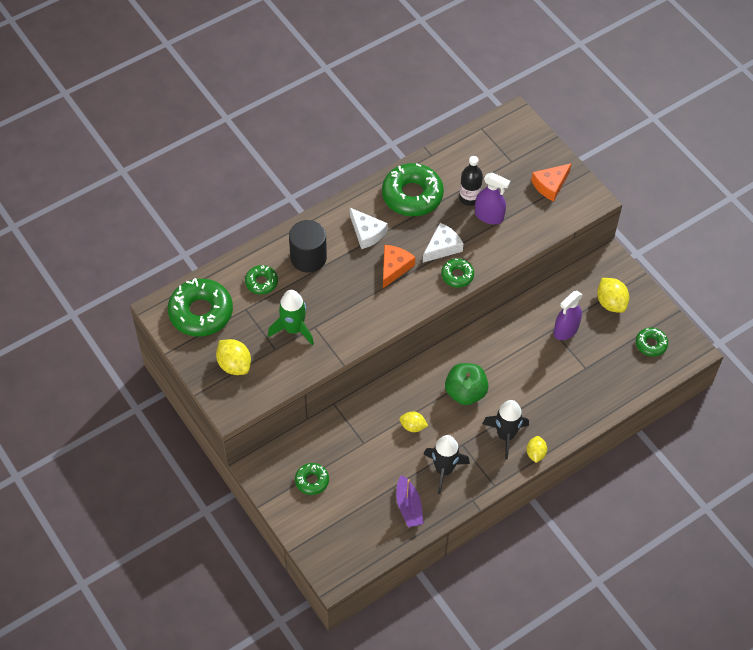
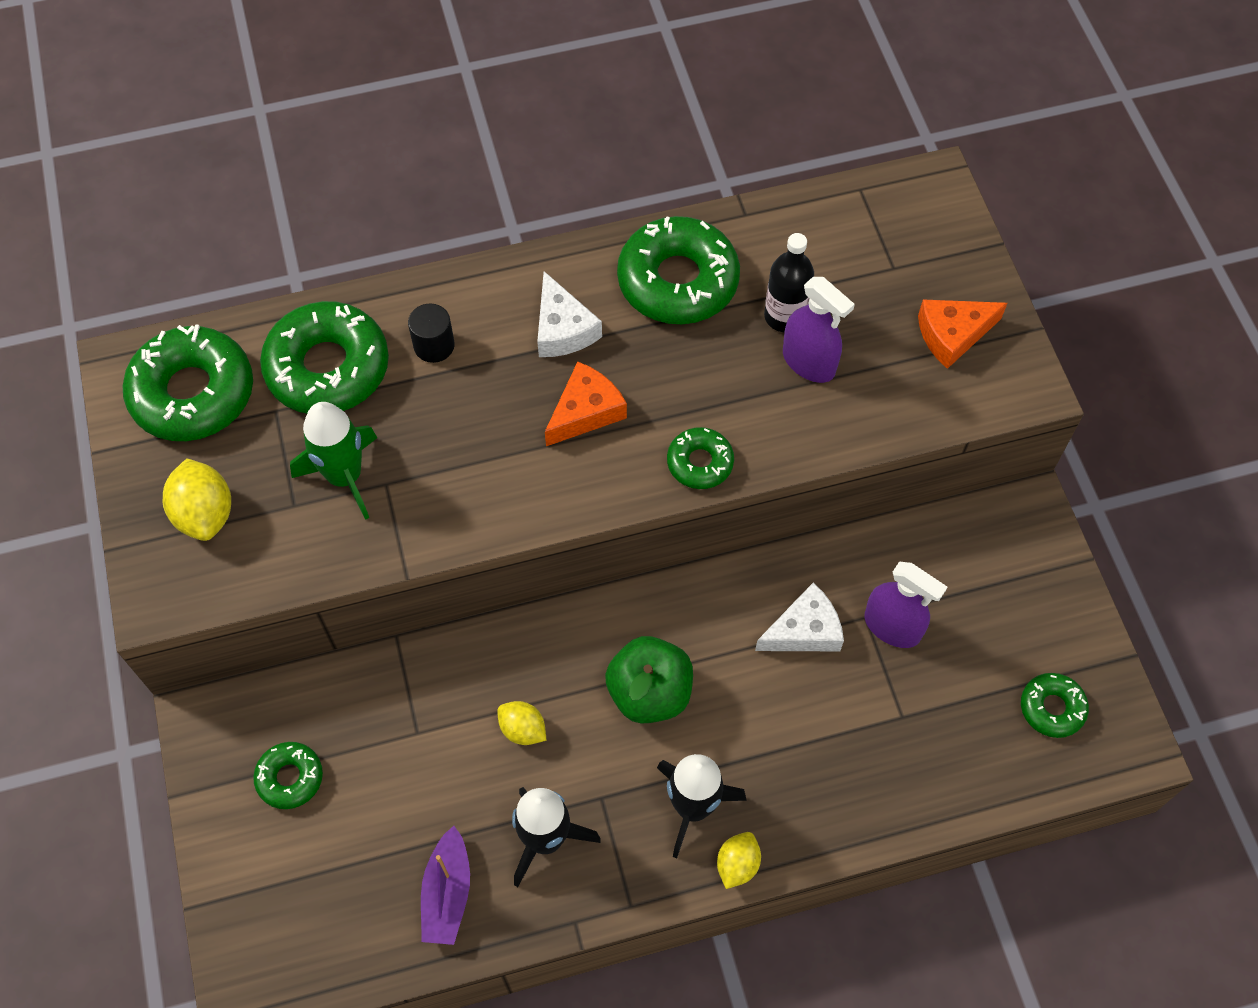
camera: 20 degrees right, 5 degrees up
green donut [245,265,278,294] -> green donut [260,301,389,414], size x1.93
black cylinder [289,220,327,273] -> black cylinder [408,303,455,363], size x0.57
white cheese [423,223,464,263] -> white cheese moved to [755,583,844,651]
purple spray bottle [554,291,582,340] -> purple spray bottle turned 120 degrees counterclockwise [865,561,947,648]
yellow lemon [597,278,629,313] -> none

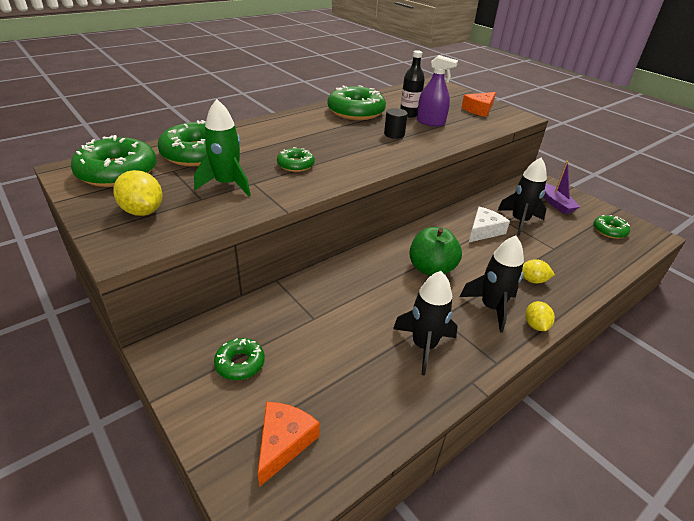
camera: 25 degrees left, 25 degrees down
black cylinder [408,303,455,363] -> black cylinder moved to [384,108,408,139]
purple boat [421,826,470,945] -> purple boat moved to [543,161,580,214]
yellow lemon [497,701,546,745] -> yellow lemon moved to [522,259,555,283]
white cheese [537,271,602,357] -> none
orange cheese [545,362,627,446] -> orange cheese moved to [258,402,320,486]
green donut [667,427,734,489] -> green donut moved to [277,147,315,172]
purple spray bottle [865,561,947,648] -> black rocket [497,158,547,236]

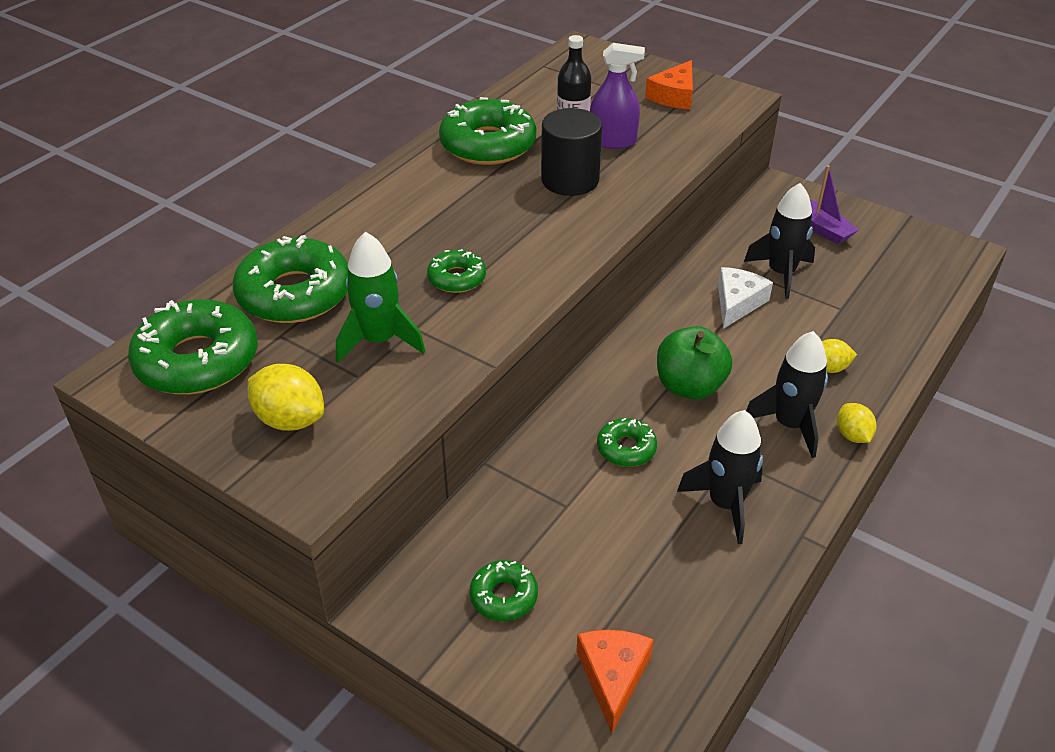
camera: 15 degrees left, 5 degrees up
black cylinder [384,108,408,139] -> black cylinder [541,108,602,196], size x1.75
green donut [593,215,630,239] -> green donut moved to [597,418,657,467]

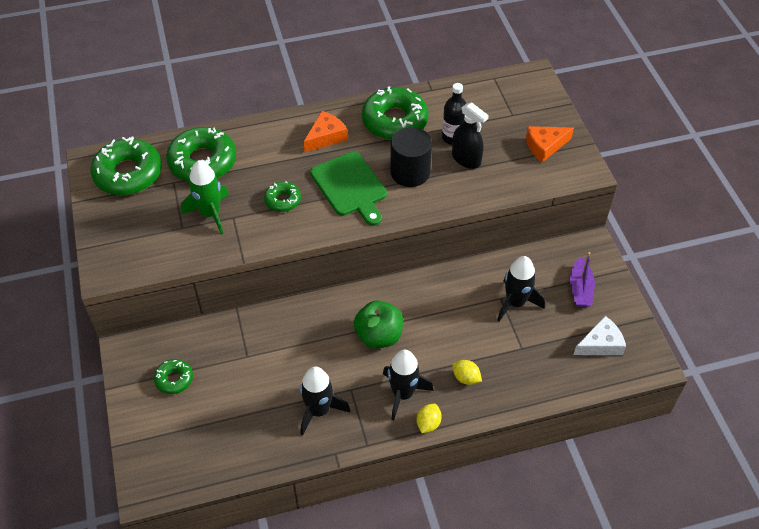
camera: 40 degrees right, 10 degrees up
yellow lemon [247,364,324,431] -> none
orange cheese [576,630,654,733] -> orange cheese moved to [304,111,348,152]
purple spray bottle [590,43,645,149] -> black spray bottle [452,102,489,169]
green donut [597,418,657,467] -> none
white cheese [718,267,773,329] -> white cheese moved to [573,316,626,355]
none -> green cutting board [310,151,387,226]

